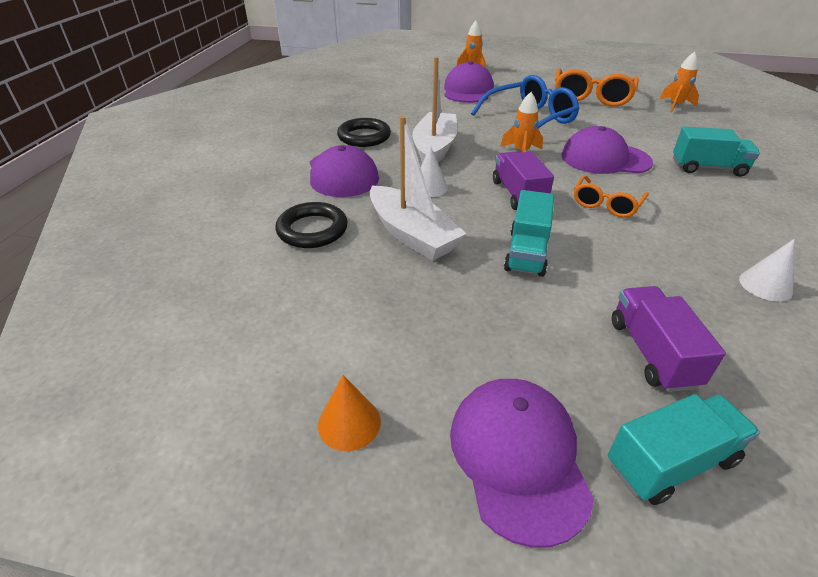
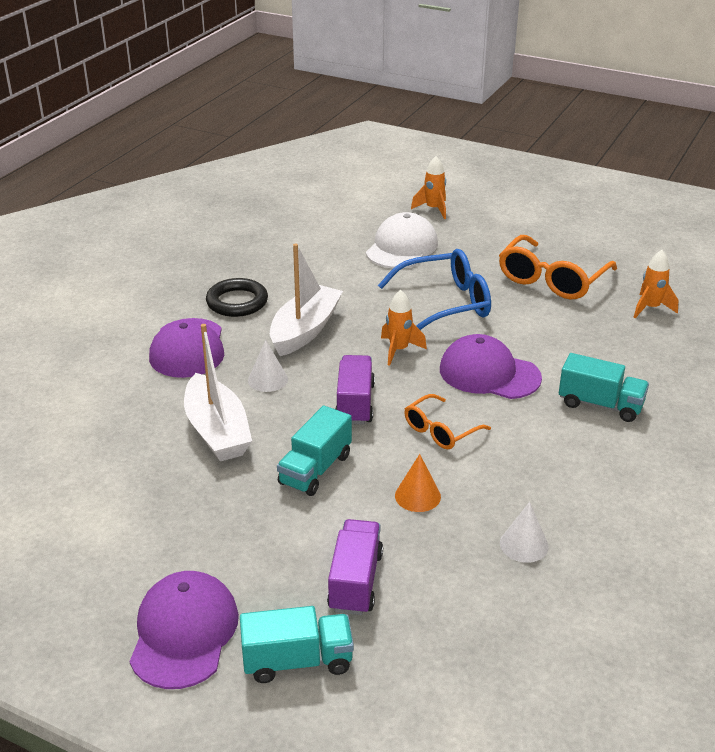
camera: 15 degrees right, 5 degrees down
black ring [276,202,348,248] -> none
orange cone [318,375,381,451] -> orange cone moved to [395,454,441,512]
purple cap [444,61,494,103] -> white cap [366,212,438,268]

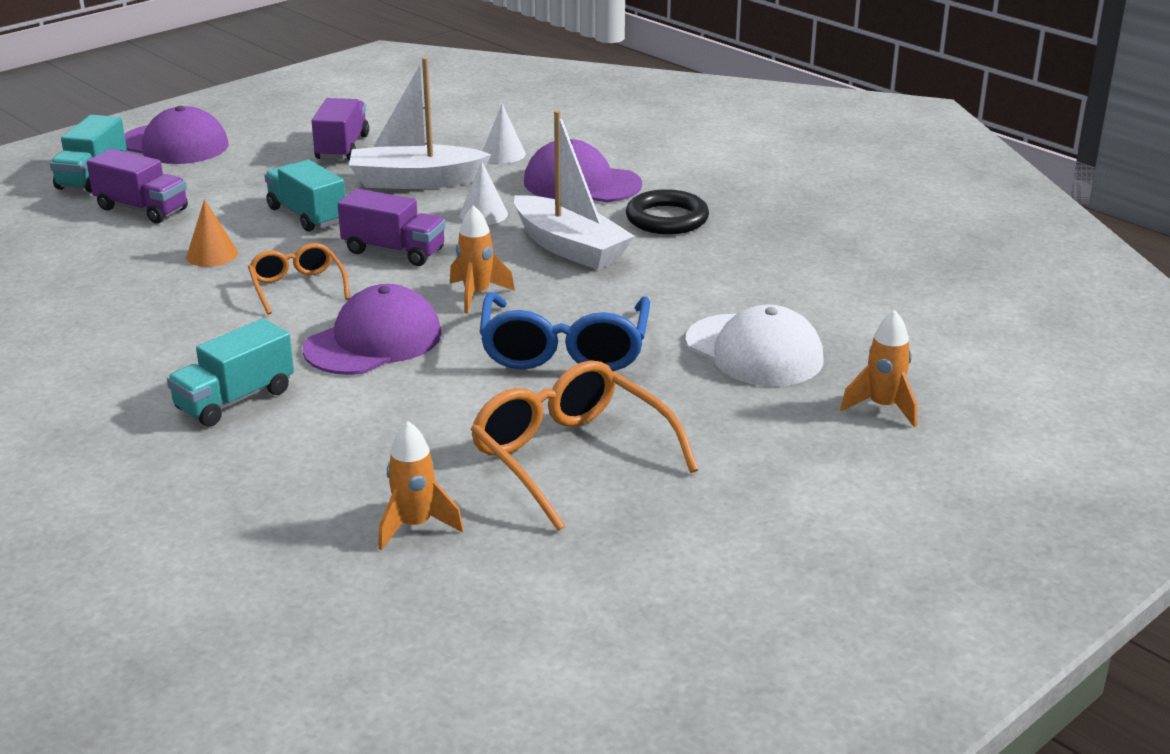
camera: 110 degrees right, 5 degrees down
white cone [500,502,549,563] -> white cone moved to [483,104,526,163]
none -> purple truck [312,98,369,160]

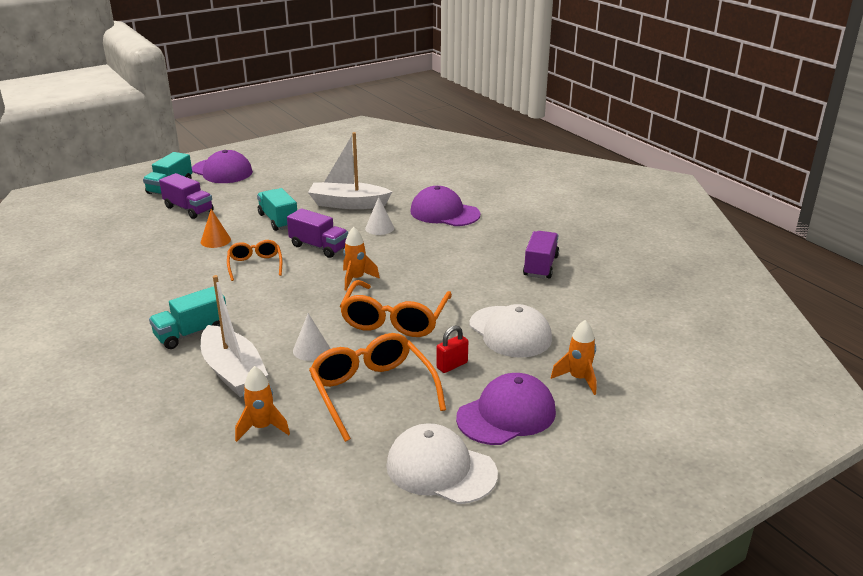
camera: 10 degrees right, 0 degrees up
purple cap [303,284,441,375] -> purple cap moved to [456,373,556,445]
purple truck [312,98,369,160] -> purple truck moved to [523,231,559,279]
blue glasses [479,292,650,371] -> orange glasses [340,280,452,337]
white cone [483,104,526,163] -> white cone moved to [293,313,330,361]
white boat [514,110,635,270] -> white boat moved to [201,275,268,397]
black ring [626,189,709,234] -> none
none -> white cap [386,423,498,504]
none -> red padlock [437,326,468,373]

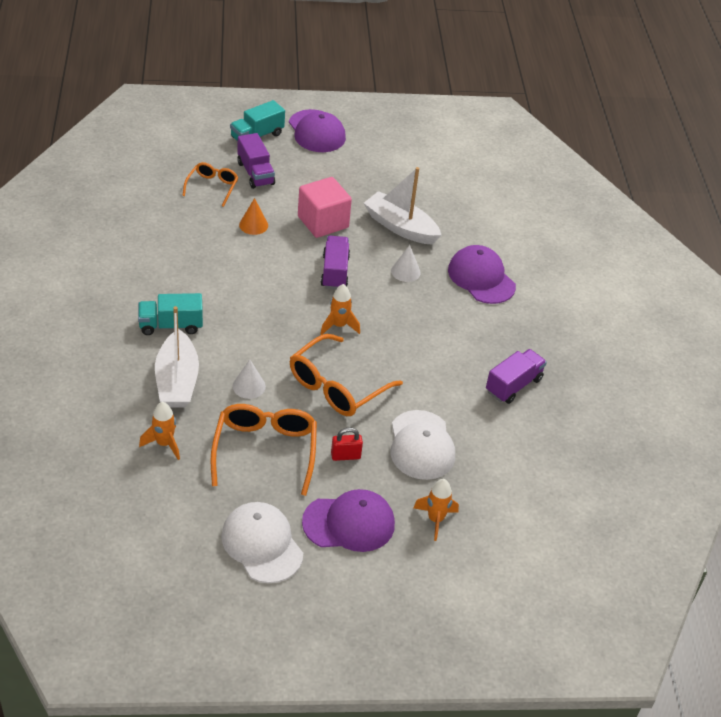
camera: 25 degrees right, 15 degrees up
orange glasses [227,240,282,281] -> orange glasses moved to [182,162,238,207]
turquoise truck [257,188,297,231] -> pink cube [298,177,352,238]
purple truck [287,208,348,258] -> purple truck turned 150 degrees counterclockwise [321,236,350,289]

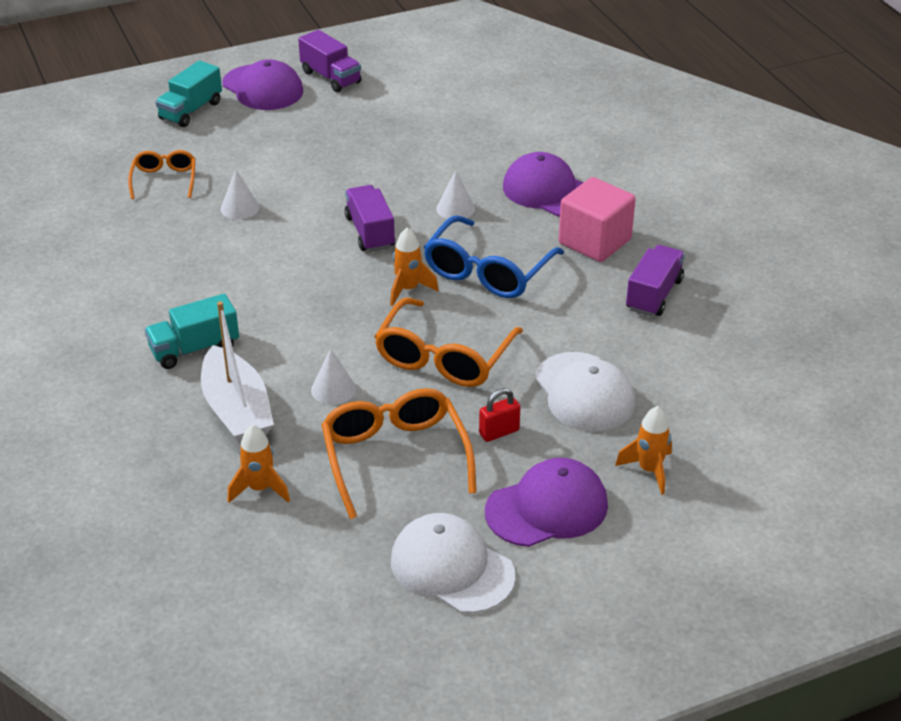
camera: 15 degrees left, 5 degrees down
purple truck [237,133,275,189] -> purple truck moved to [298,30,362,92]
orange cone [239,198,268,235] -> white cone [221,169,260,219]
pink cube [298,177,352,238] -> pink cube moved to [559,177,636,262]
white boat [364,167,441,244] -> none
none -> blue glasses [424,215,564,298]

